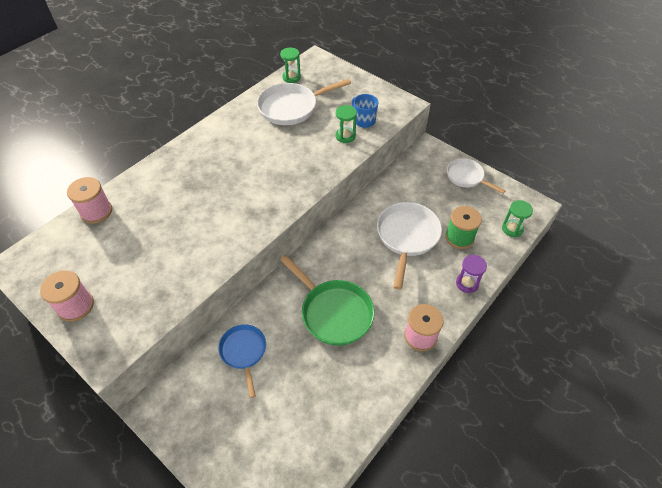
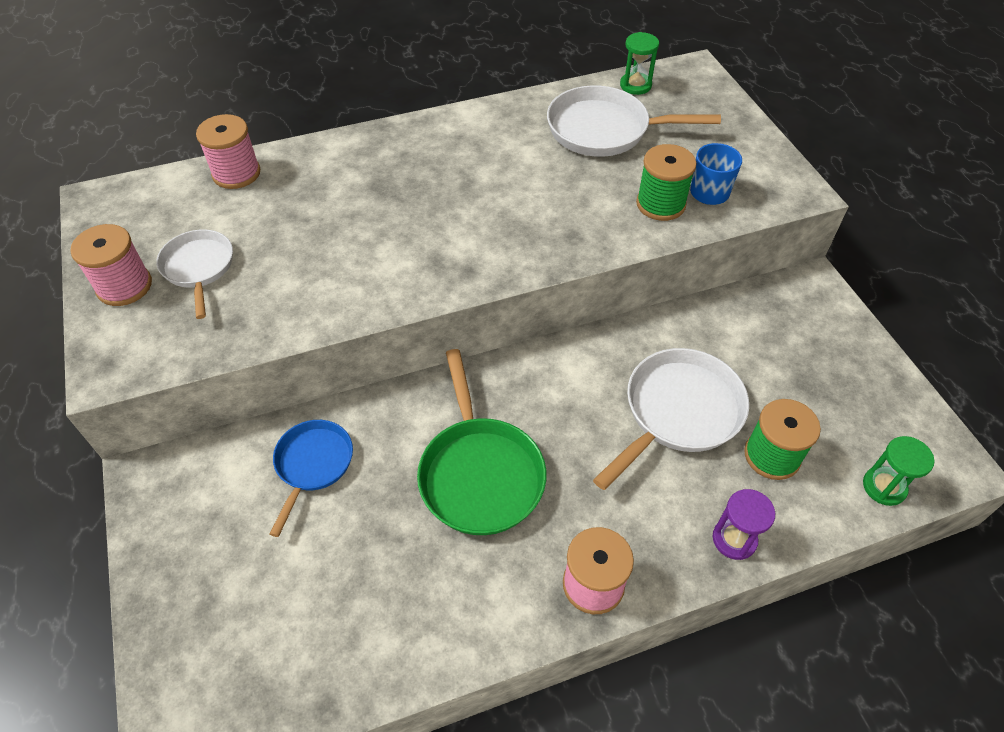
camera: 30 degrees right, 0 degrees up
green hourglass [335,105,357,143] -> green spool [636,144,697,221]
white pan [447,158,505,194] -> white pan moved to [156,229,233,319]

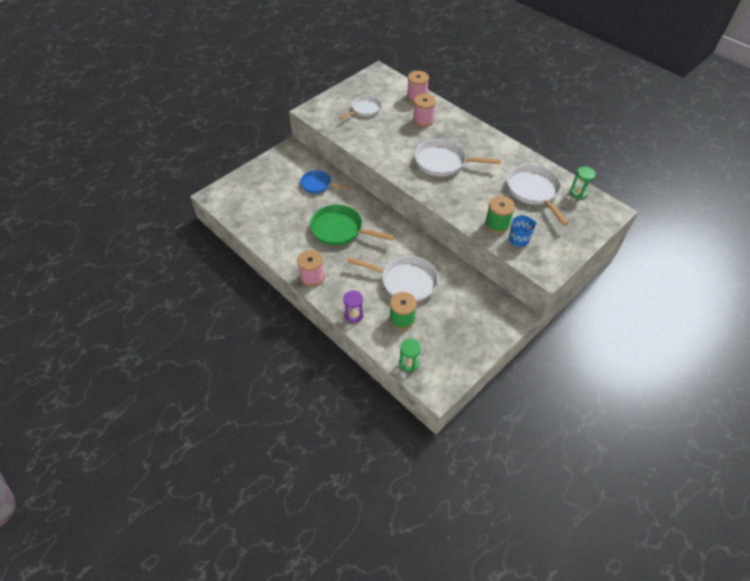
camera: 65 degrees right, 0 degrees up
pink spool [70,224,152,306] -> pink spool moved to [413,94,436,127]
blue pan [270,420,353,537] -> blue pan turned 150 degrees counterclockwise [300,170,350,194]
green pan [417,349,546,535] -> green pan turned 60 degrees clockwise [310,204,394,246]
none -> white pan [414,139,501,177]

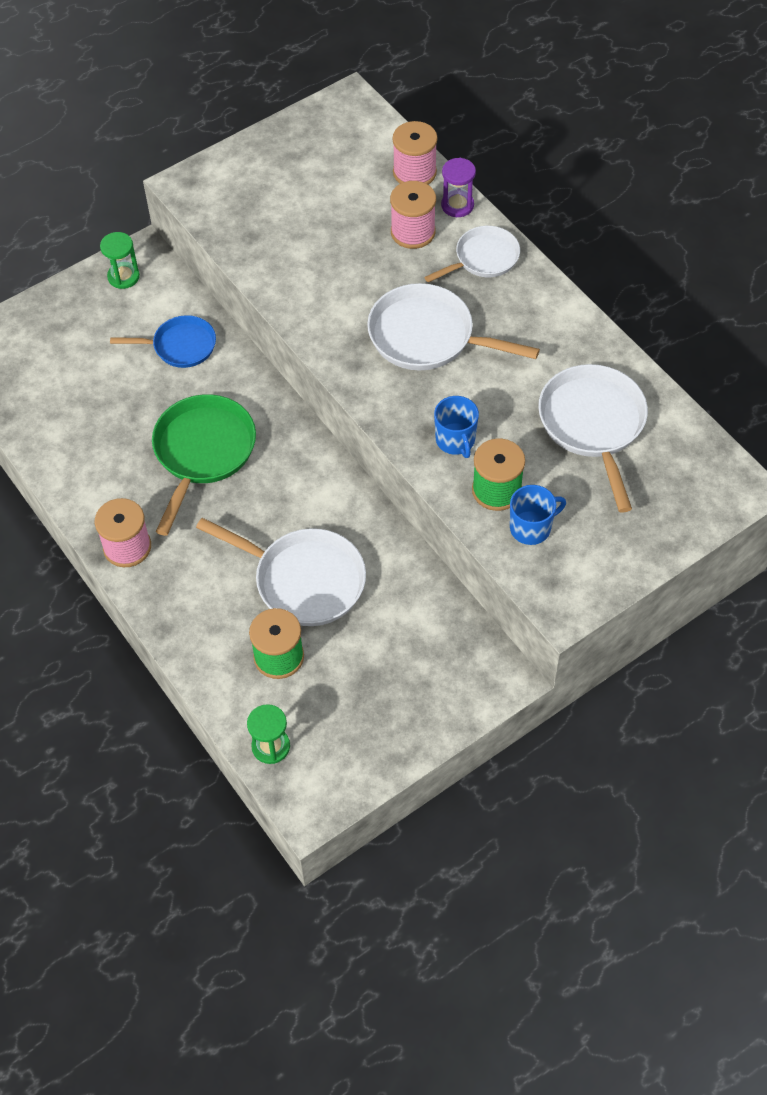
camera: 10 degrees right, 5 degrees up
blue pan [300,170,350,194] -> blue pan turned 150 degrees clockwise [110,315,216,368]
green pan [310,204,394,246] -> green pan turned 75 degrees clockwise [152,394,256,536]
white pan [339,96,381,119] -> white pan moved to [425,226,520,283]
purple hourglass [343,290,364,323] -> purple hourglass moved to [441,158,476,217]
green hourglass [570,167,596,199] -> green hourglass moved to [100,232,140,289]
none -> blue mug [434,396,479,458]

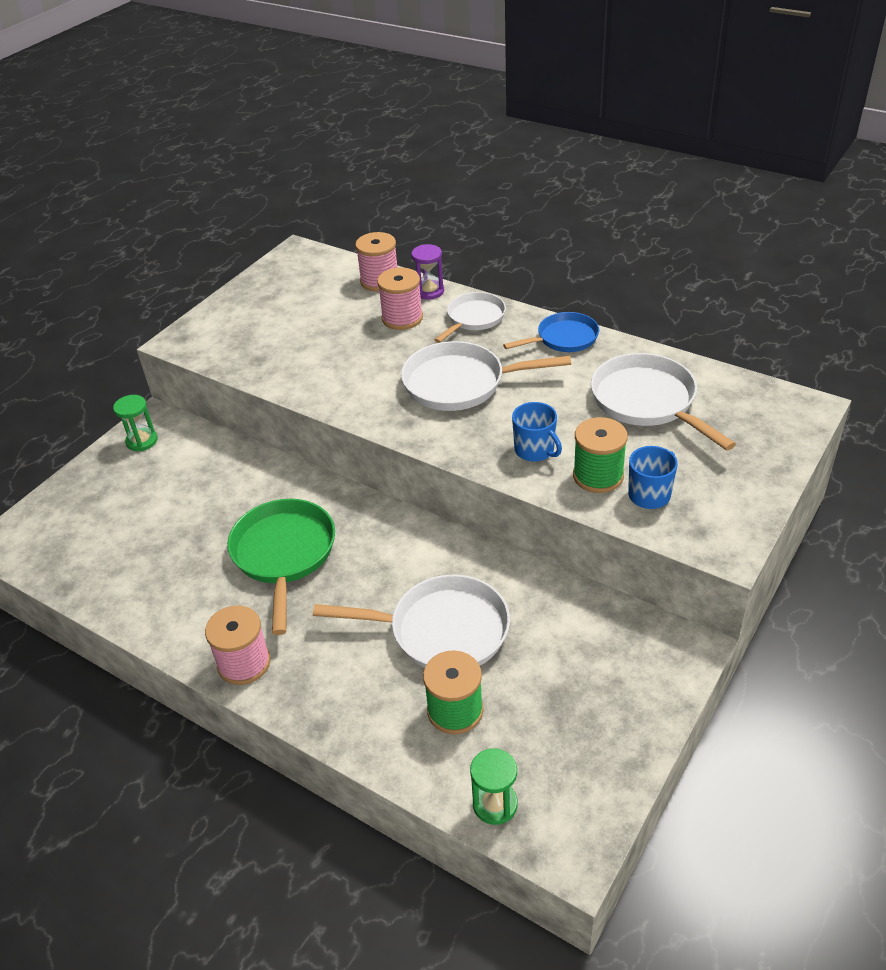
camera: 20 degrees left, 15 degrees down
blue pan [110,315,216,368] -> blue pan moved to [503,312,599,352]

